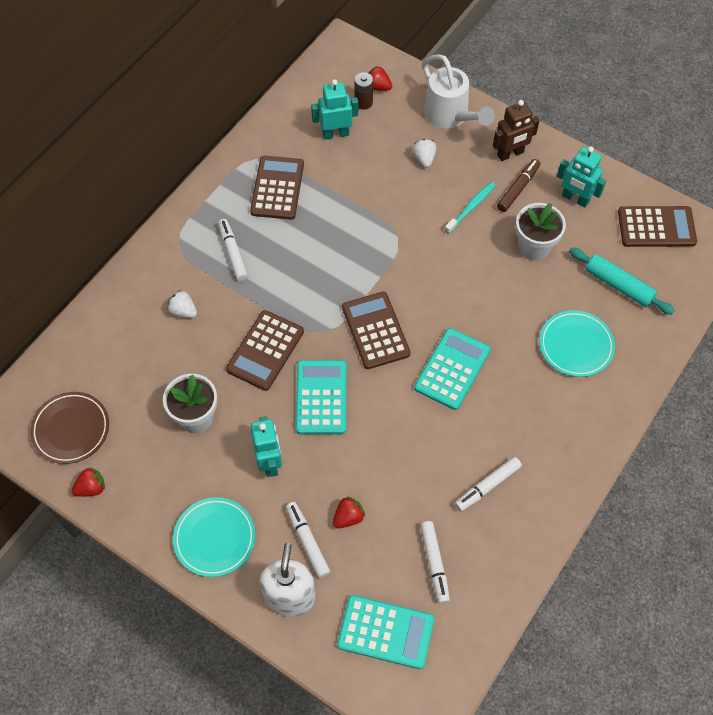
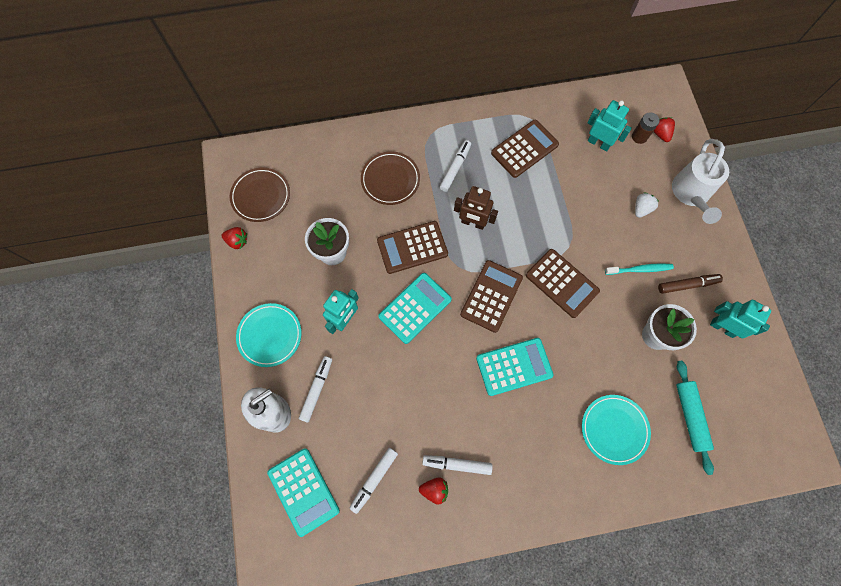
camera: 45 degrees right, 10 degrees up
white strawberry [167,290,197,318] -> brown plate [361,151,420,205]
red strawberry [333,497,365,528] -> red strawberry moved to [419,477,448,505]
brown robot [493,100,539,161] -> brown robot moved to [454,186,498,230]
turquoise robot [557,146,606,207] -> turquoise robot turned 135 degrees clockwise [710,300,771,338]
brown calculator [618,206,697,247] -> brown calculator moved to [526,249,600,318]

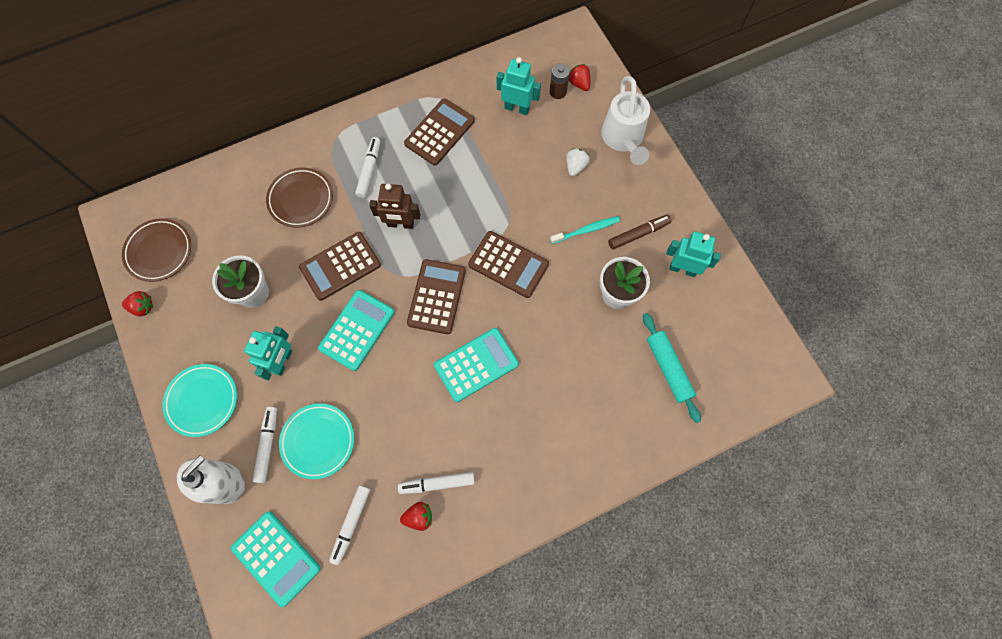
camera: 15 degrees left, 0 degrees up
turquoise plate [582,395,651,465] -> turquoise plate moved to [279,403,354,479]

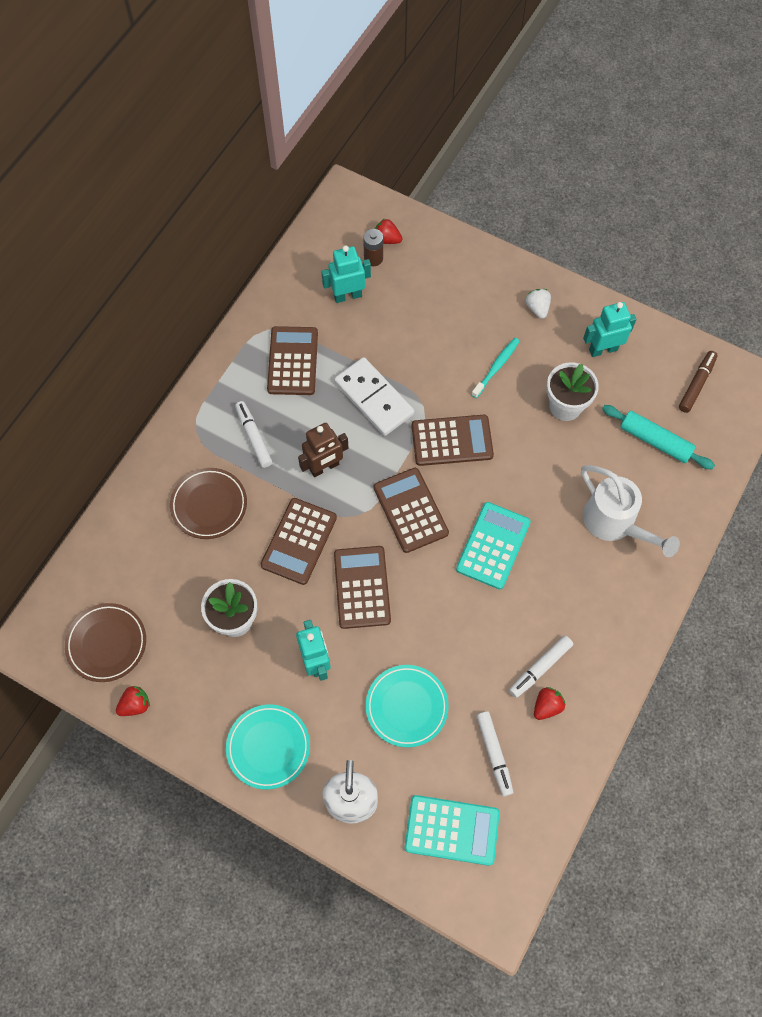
camera: 35 degrees left, 5 degrees down
white marker [252,407,277,483] -> none
turquoise calculator [318,290,395,371] -> brown calculator [334,546,391,629]
white strawberry [566,148,590,176] -> white strawberry moved to [526,289,551,319]
white watering can [602,76,650,165] -> white watering can moved to [581,465,680,557]
brown marker [608,215,672,250] -> brown marker moved to [679,351,718,413]
none -> white domino [334,357,414,436]

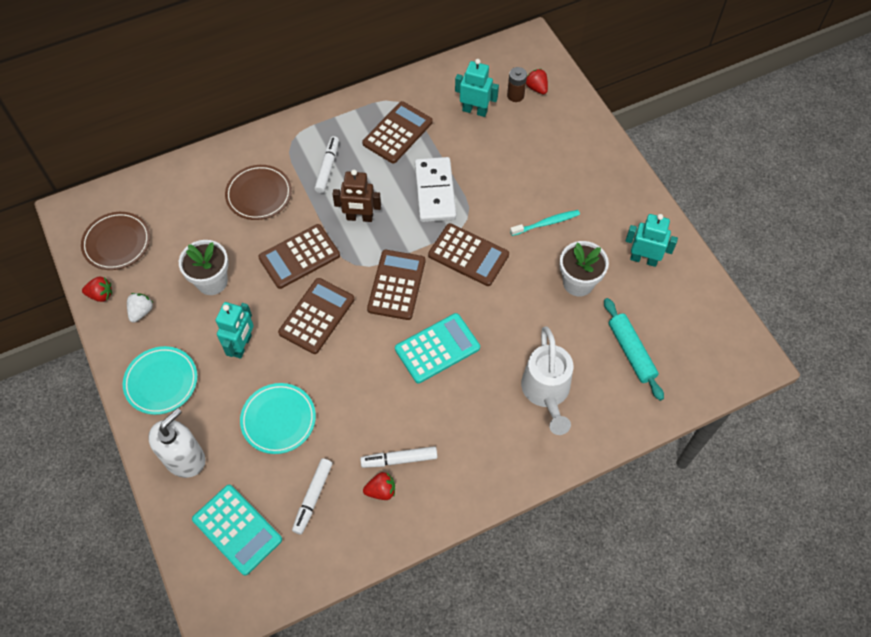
camera: 35 degrees right, 5 degrees down
white strawberry [526,289,551,319] -> white strawberry moved to [127,293,153,323]
brown marker [679,351,718,413] -> none

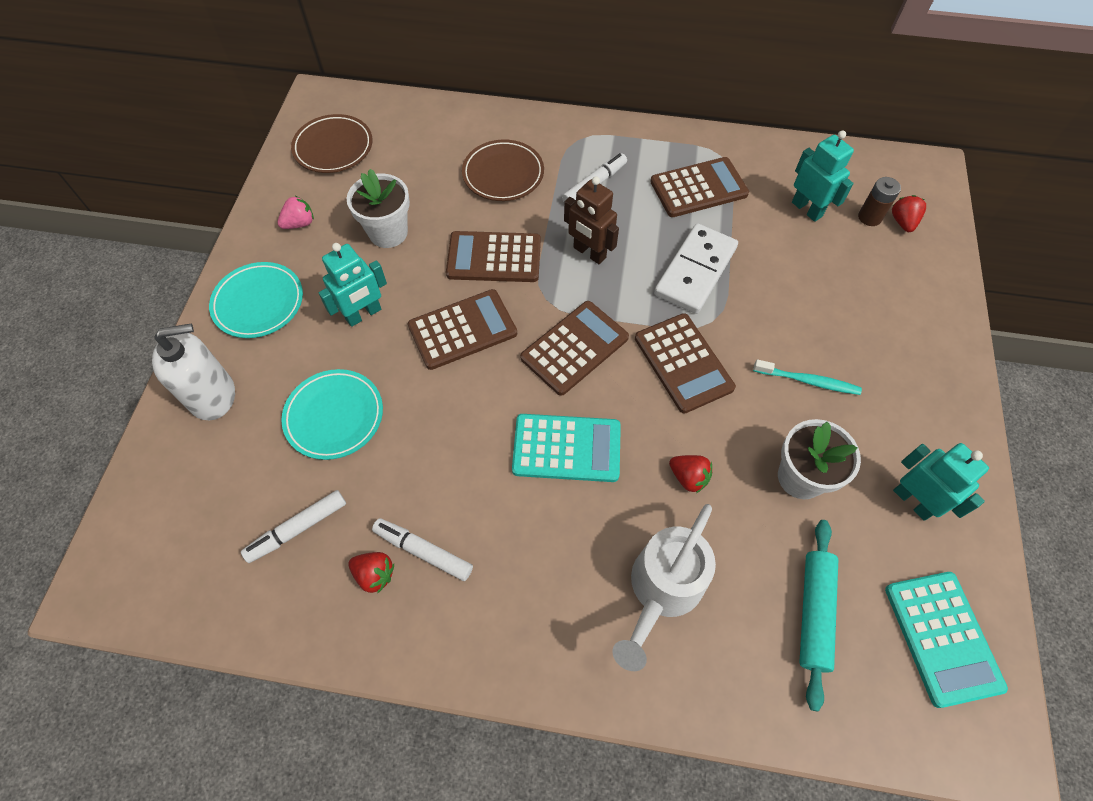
camera: 35 degrees right, 0 degrees up
red strawberry [82,277,112,302] -> red strawberry moved to [669,455,712,493]
white strawberry [127,293,153,323] -> pink strawberry [277,196,314,229]
turquoise calculator [192,485,282,575] -> turquoise calculator moved to [885,572,1008,708]

